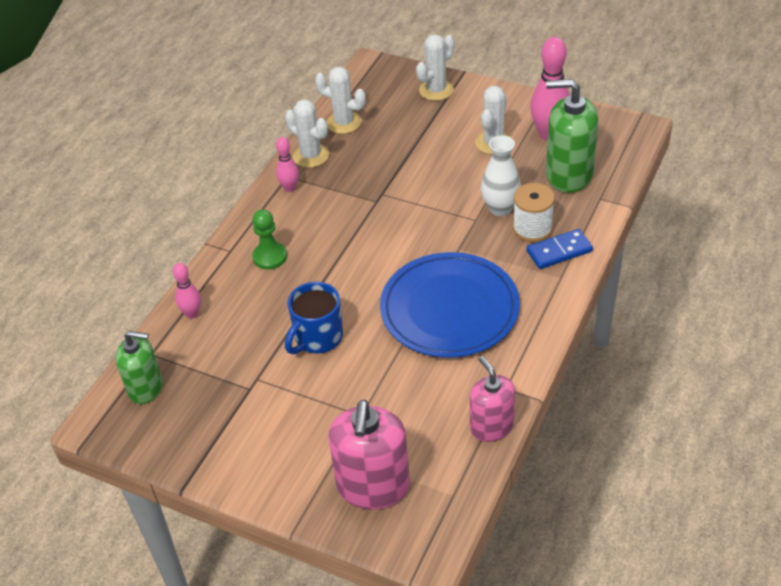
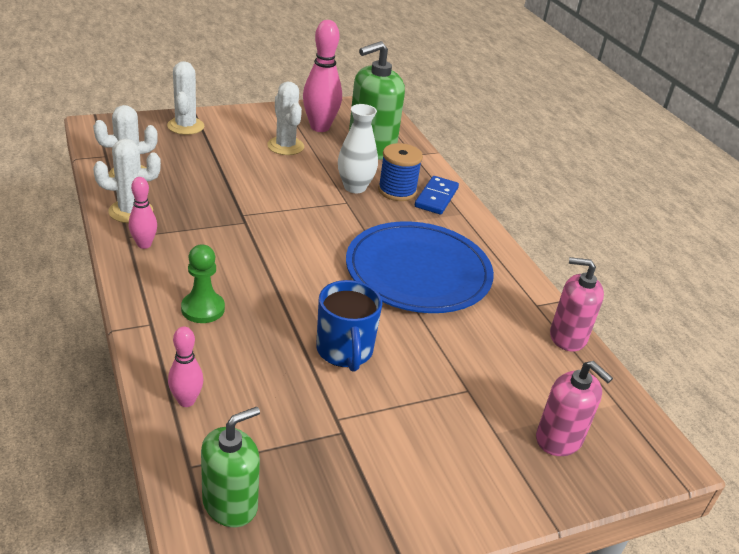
camera: 55 degrees left, 10 degrees down
pink soap dispenser [329,400,410,510] -> pink soap dispenser [536,361,613,456], size x0.65
white spool [513,183,555,242] -> blue spool [378,143,423,201]

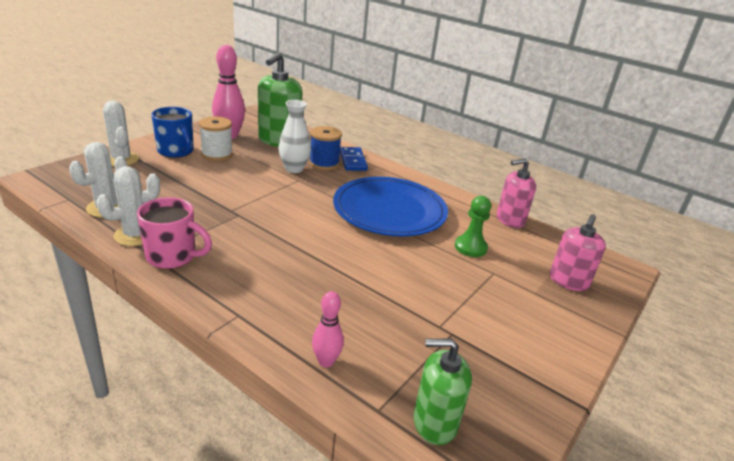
camera: 30 degrees left, 5 degrees down
pink bowling pin [129,177,157,249] -> pink mug [137,197,212,269]
green pawn [181,245,225,323] -> green pawn moved to [455,196,491,257]
green soap dispenser [201,407,260,527] -> green soap dispenser turned 105 degrees counterclockwise [413,339,472,445]
white cactus [267,81,304,155] -> white spool [199,116,233,161]
blue mug [316,280,382,372] -> blue mug moved to [151,107,194,158]
pink soap dispenser [536,361,613,456] -> pink soap dispenser turned 105 degrees clockwise [550,214,606,291]

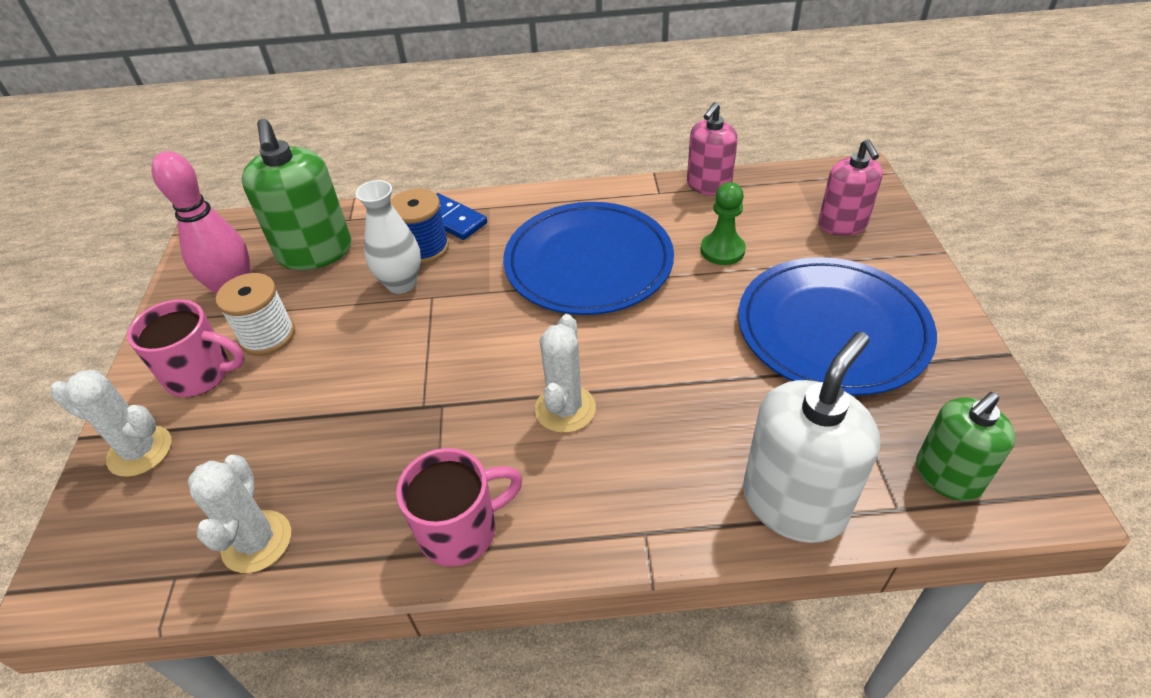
camera: 35 degrees left, 15 degrees up
white cactus [96,166,160,246] -> white cactus moved to [535,314,596,433]
blue mug [151,107,194,158] -> pink mug [127,299,245,397]
pink bowling pin [312,291,344,367] -> white soap dispenser [743,332,880,543]
none -> blue plate [738,257,937,396]

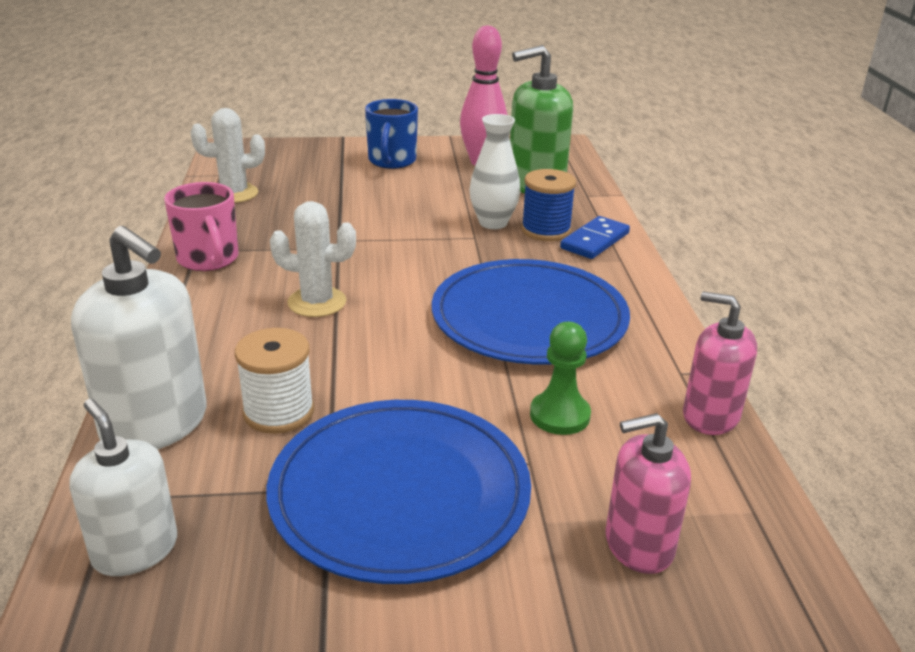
camera: 85 degrees right, 15 degrees down
white cactus [51,370,172,477] -> none
pink mug [127,299,245,397] -> blue mug [365,99,418,169]
white spool [216,273,295,356] -> white spool moved to [235,328,314,434]
green soap dispenser [916,392,1016,501] -> white soap dispenser [69,399,177,576]

